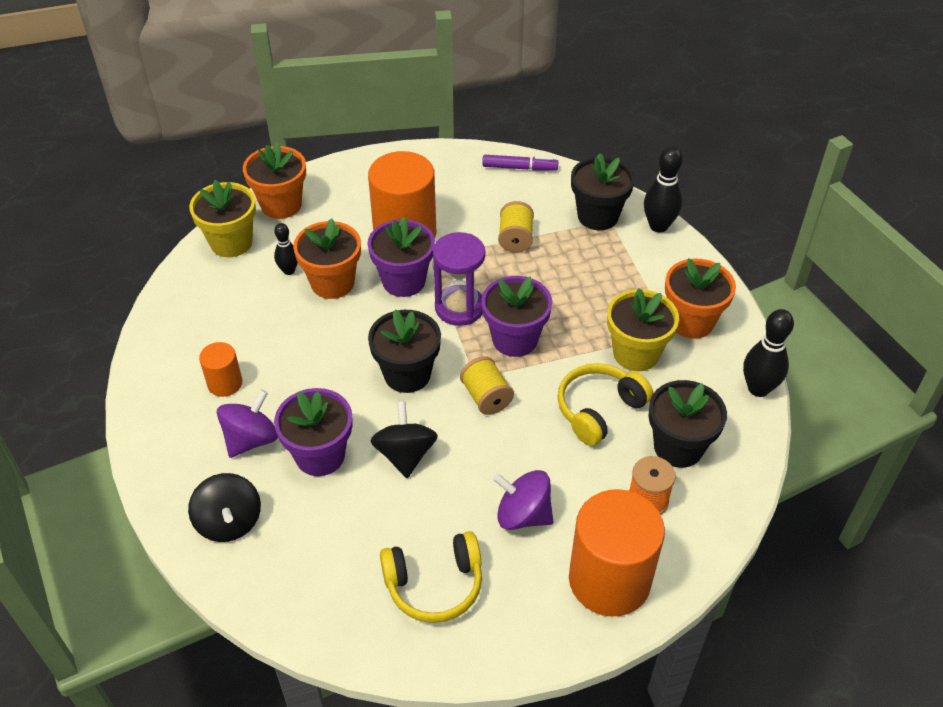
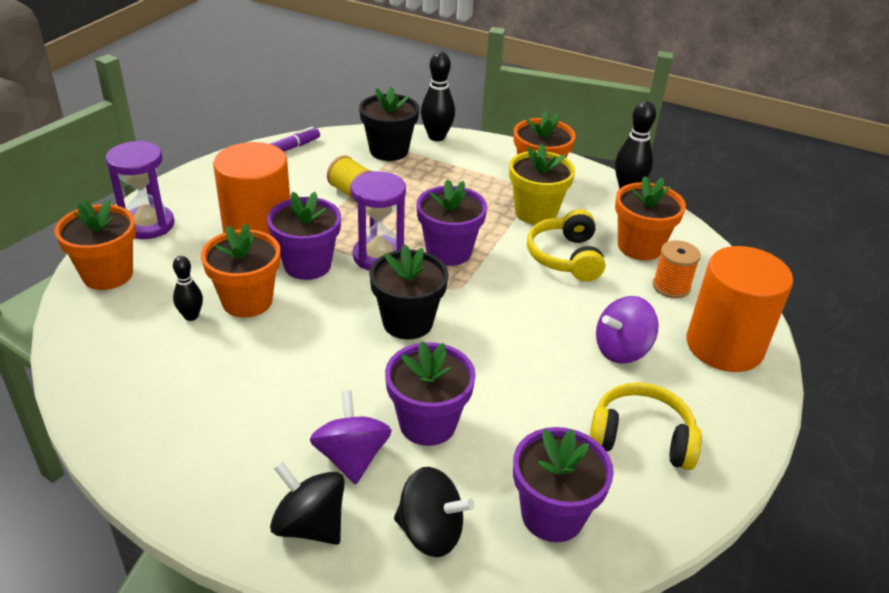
camera: 50 degrees left, 10 degrees down
yellow flower pot [189,180,256,257] -> none
orange cylinder [199,342,243,397] -> none
black spinning top [370,401,438,478] -> black spinning top moved to [270,462,345,545]
yellow headphones [380,531,482,623] -> yellow headphones turned 105 degrees counterclockwise [589,382,702,470]
yellow spool [460,356,514,415] -> none
black flower pot [649,380,727,468] -> orange flower pot [615,176,686,260]
none -> purple hourglass [106,141,175,239]
none -> purple flower pot [513,427,614,542]

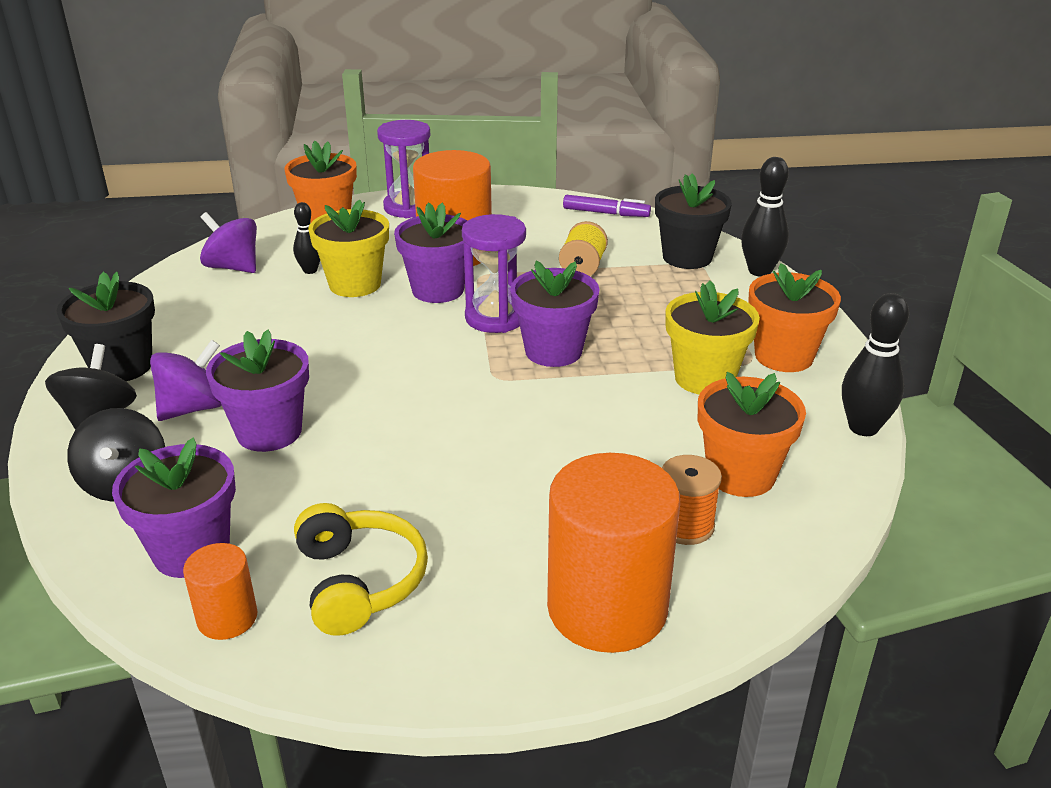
camera: 60 degrees right, 5 degrees down
orange flower pot [201,224,280,318] -> yellow flower pot [308,200,389,297]
black flower pot [369,244,449,339] -> black flower pot moved to [57,272,155,381]
yellow headphones [527,209,605,281] -> none
purple spinning top [596,296,659,364] -> purple spinning top moved to [200,212,257,273]
none -> orange cylinder [183,543,258,640]

